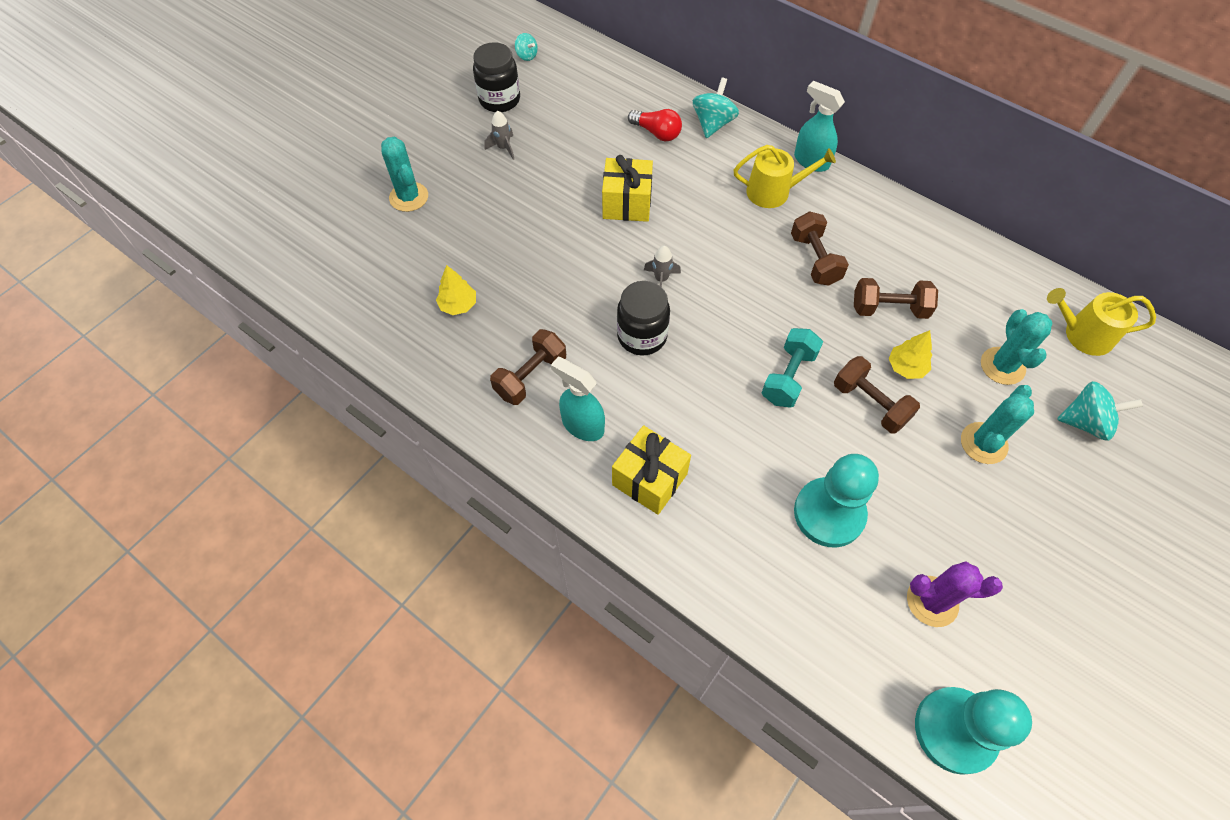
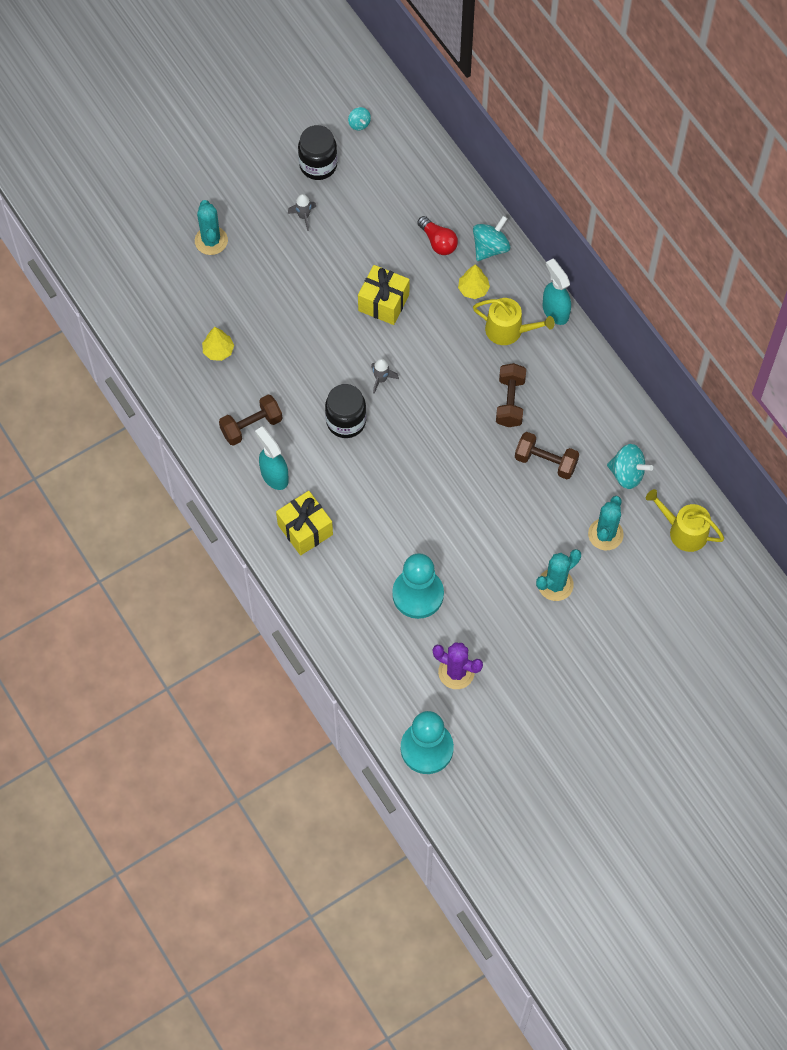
camera: 20 degrees right, 5 degrees up
turquoise dumbbell [762,328,823,408] -> none
brown dumbbell [834,356,920,433] -> none
yellow tree [889,330,932,379] -> yellow tree moved to [458,264,490,299]
turquoise spinning top [1057,381,1143,441] -> turquoise spinning top moved to [607,444,653,489]

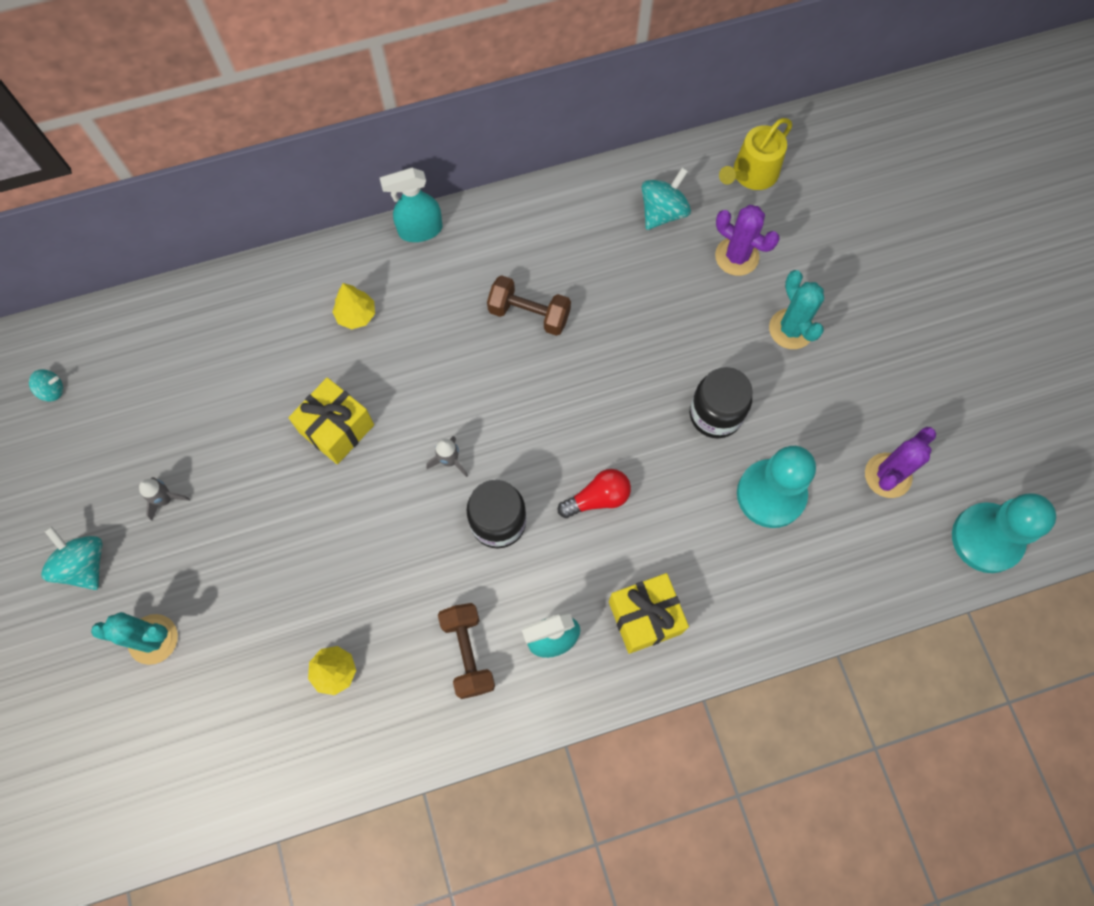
camera: 75 degrees left, 5 degrees up
black jar [298,125,337,180] -> black jar moved to [690,367,753,438]
red light bulb [417,216,458,255] -> red light bulb moved to [558,469,631,518]
turquoise spinning top [473,216,510,261] -> turquoise spinning top moved to [41,526,102,590]
yellow watering can [473,298,555,345] -> none
brown dumbbell [515,432,579,479] -> none
turquoise cactus [588,496,624,550] -> purple cactus [715,205,780,276]

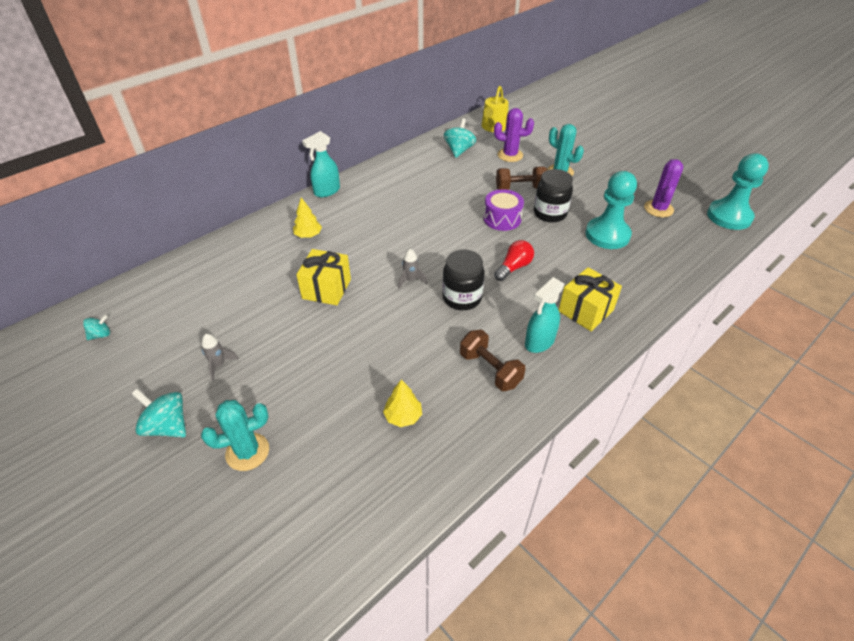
camera: 25 degrees left, 25 degrees down
brown dumbbell [487,275,571,336] -> brown dumbbell moved to [496,166,547,190]
none -> purple drum [483,189,524,231]

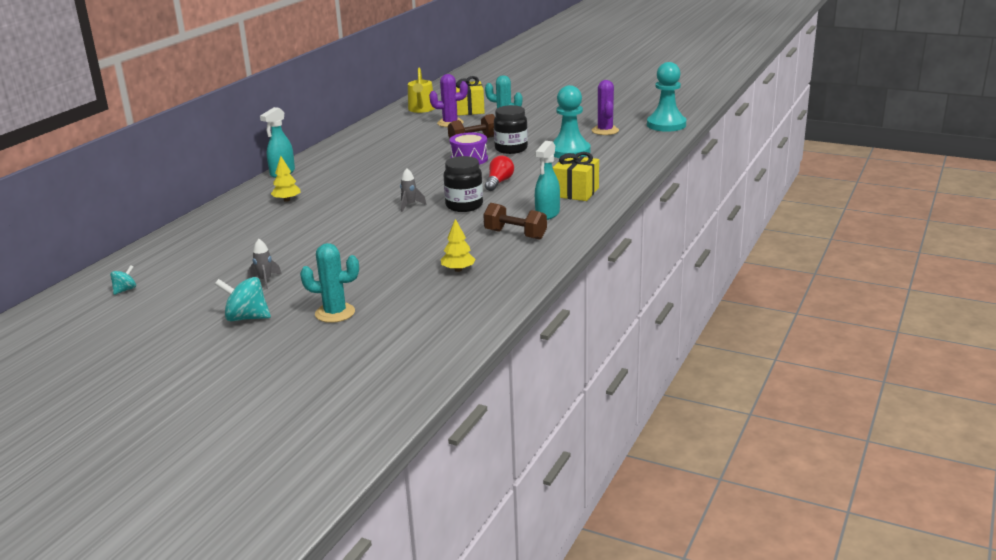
camera: 20 degrees left, 20 degrees down
turquoise cactus [201,400,269,471] -> turquoise cactus turned 45 degrees clockwise [300,243,359,323]
yellow gift [296,249,351,305] -> yellow gift moved to [456,76,485,116]
turquoise spinning top [444,118,476,158] -> none

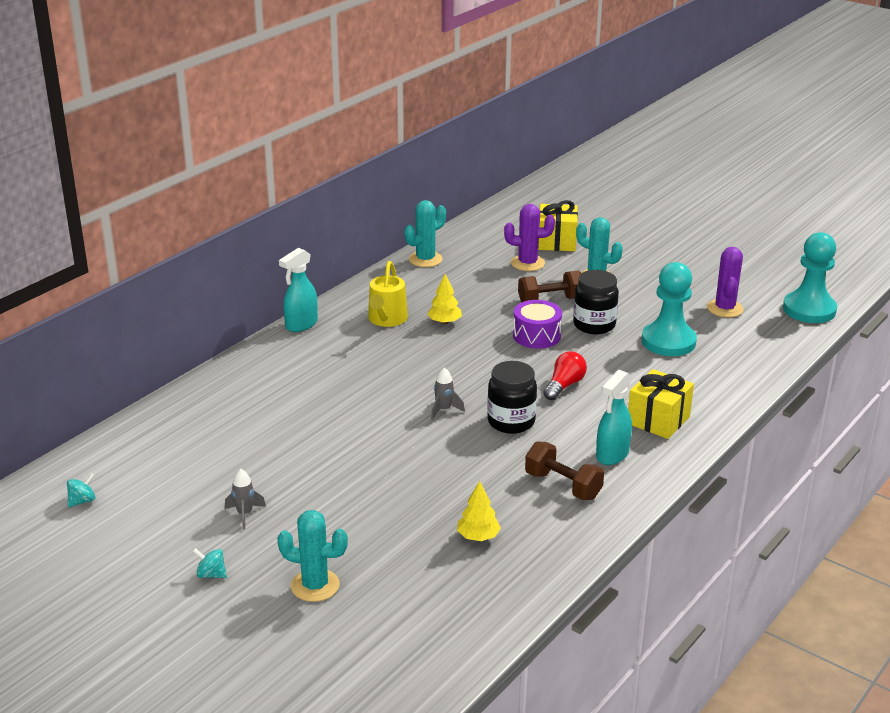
camera: 10 degrees right, 5 degrees up
turquoise spinning top [215,277,271,321] -> turquoise spinning top [192,548,227,578], size x0.57
yellow tree [271,156,301,202] -> yellow tree moved to [427,274,462,324]
yellow watering can [408,68,435,113] -> yellow watering can moved to [368,261,408,327]
none -> turquoise cactus [405,200,446,267]

